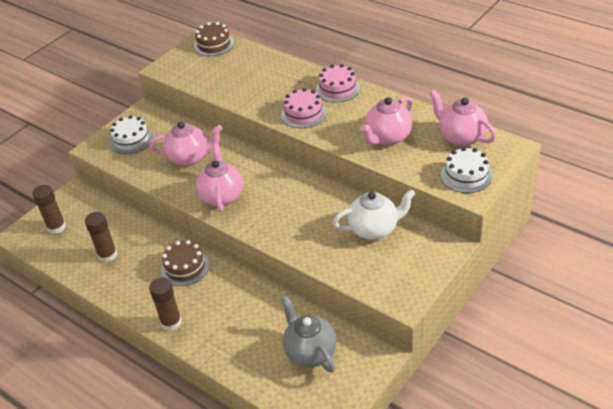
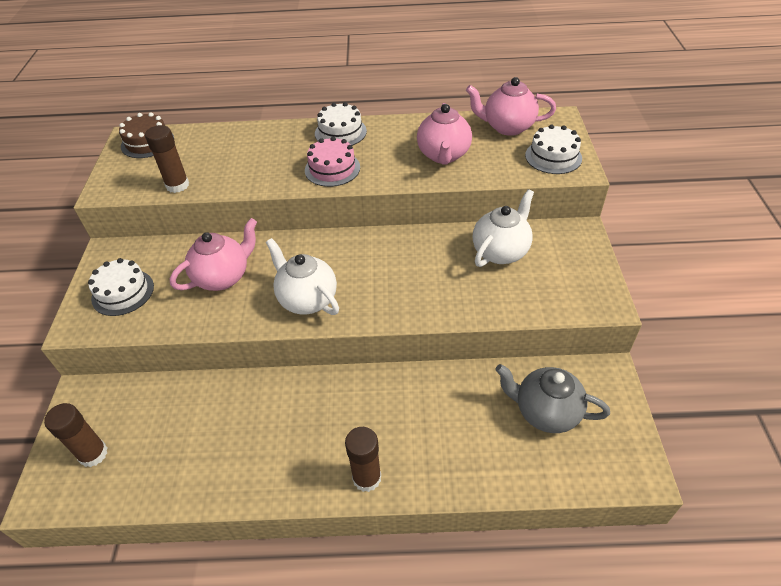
camera: 40 degrees left, 5 degrees up
brown glue stick [85,212,117,262] -> brown glue stick moved to [145,125,189,193]
brown cake [161,240,209,286] -> none
pink teapot [196,143,243,212] -> white teapot [266,238,339,315]
pink cake [316,64,360,102] -> white cake [315,102,367,146]

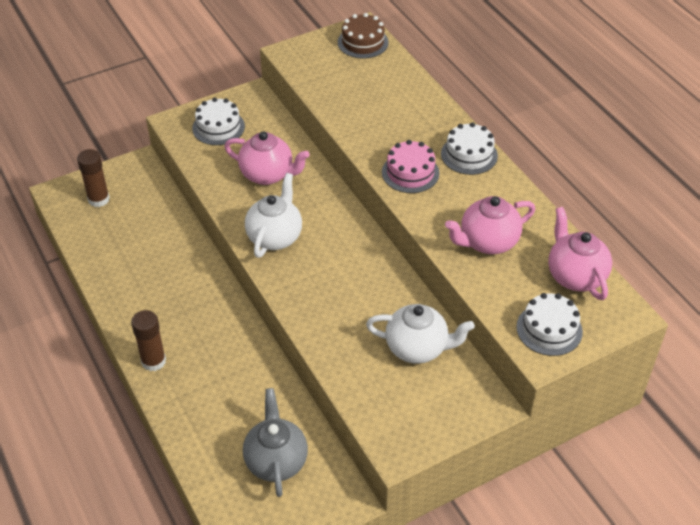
camera: 60 degrees right, 0 degrees up
brown glue stick [145,125,189,193] -> none

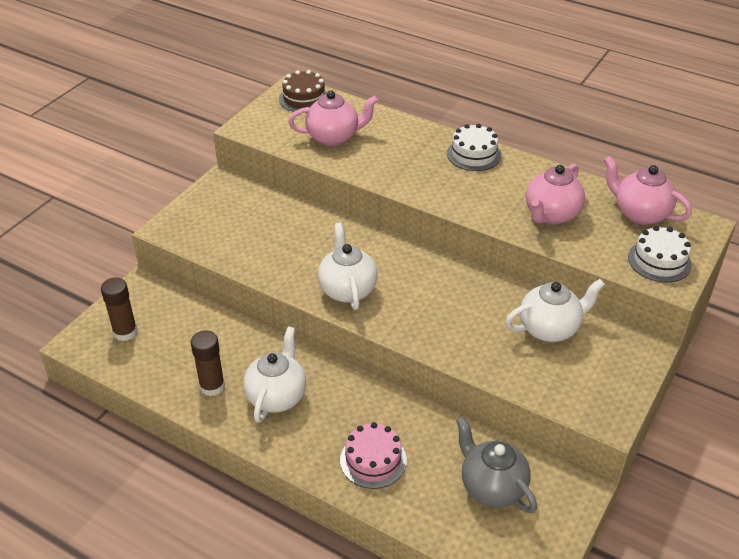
camera: 30 degrees left, 5 degrees down
brown glue stick [131,310,166,371] -> brown glue stick moved to [191,331,225,396]
white cake [192,97,245,145] -> none
pink teapot [224,131,310,185] -> pink teapot moved to [288,90,378,146]
pink cake [382,140,439,193] -> pink cake moved to [340,422,407,489]
none -> white teapot [243,326,306,423]

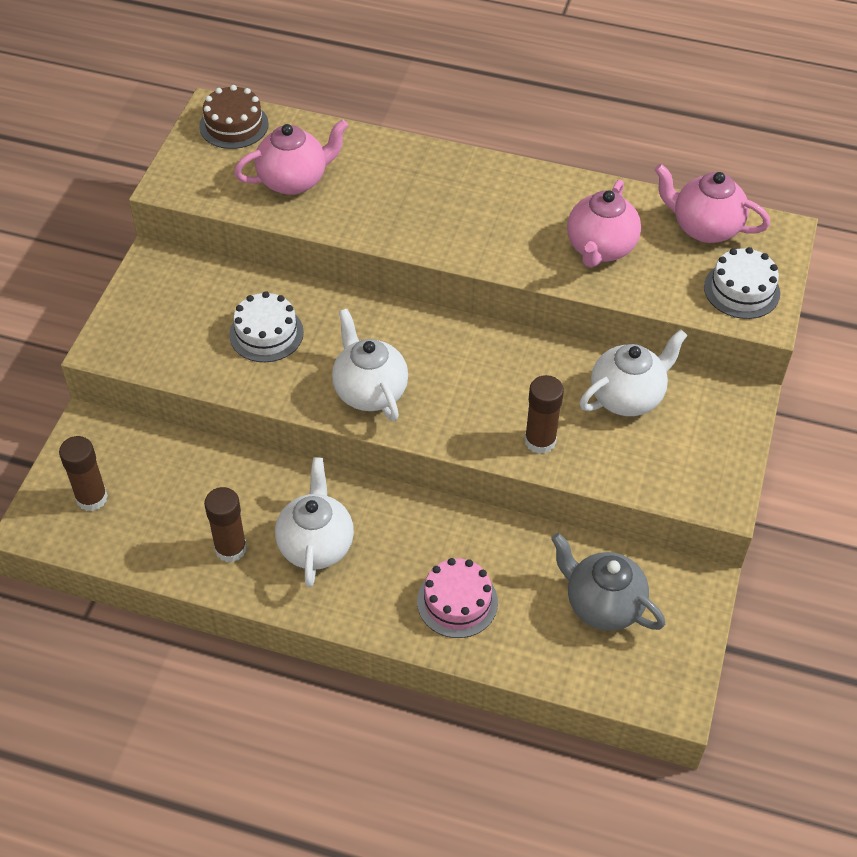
camera: 15 degrees left, 10 degrees up
white cake [447,124,501,171] -> white cake moved to [229,291,304,362]
none -> brown glue stick [524,375,564,454]

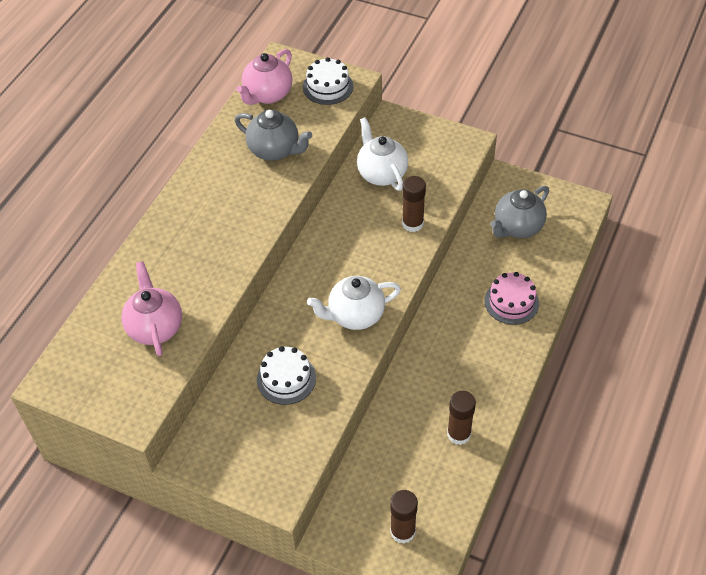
camera: 80 degrees left, 0 degrees up
brown cake [199,85,269,149] -> none
white teapot [275,457,354,587] -> none
pink teapot [567,179,641,268] -> grey teapot [235,110,312,161]

